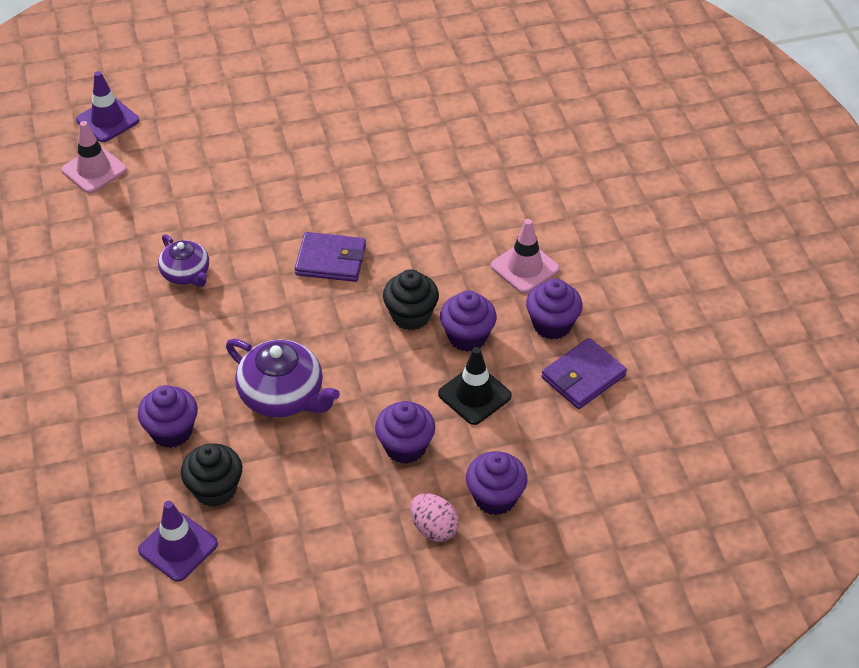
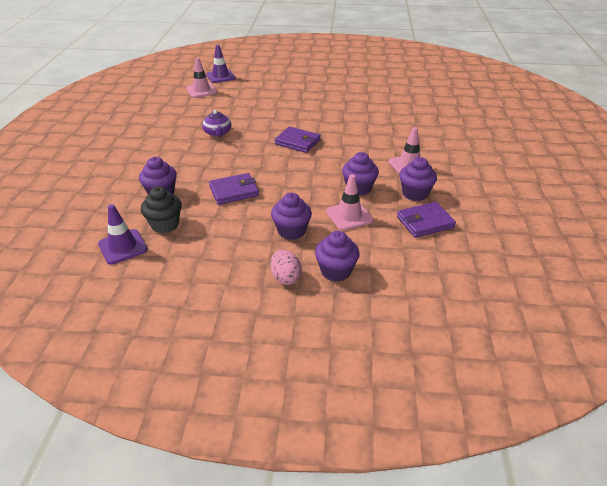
camera: 20 degrees right, 10 degrees down
purple teapot [226,339,340,417] -> purple wallet [209,173,259,205]
black cupcake [383,269,439,330] -> none
black traffic cone [438,347,512,425] -> pink traffic cone [326,175,373,231]

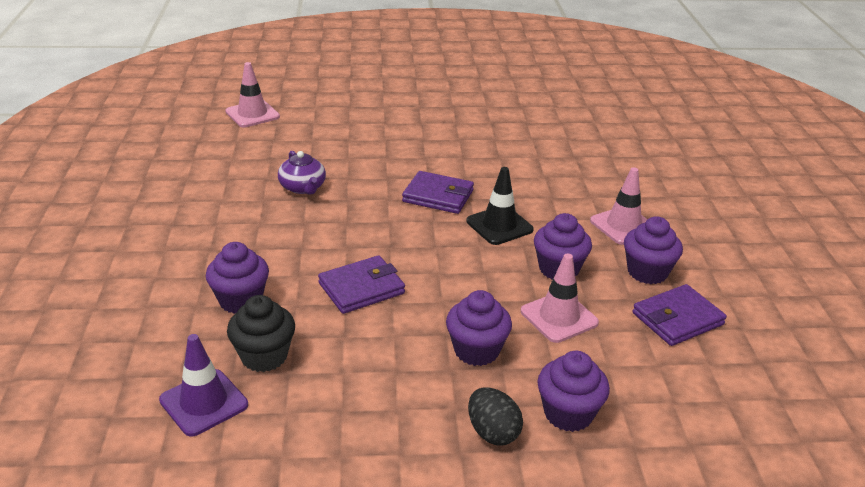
camera: 10 degrees left, 5 degrees down
purple traffic cone [206,44,236,83] -> none
pink egg [271,250,302,285] -> black egg [468,387,523,445]
none -> black traffic cone [466,167,534,245]

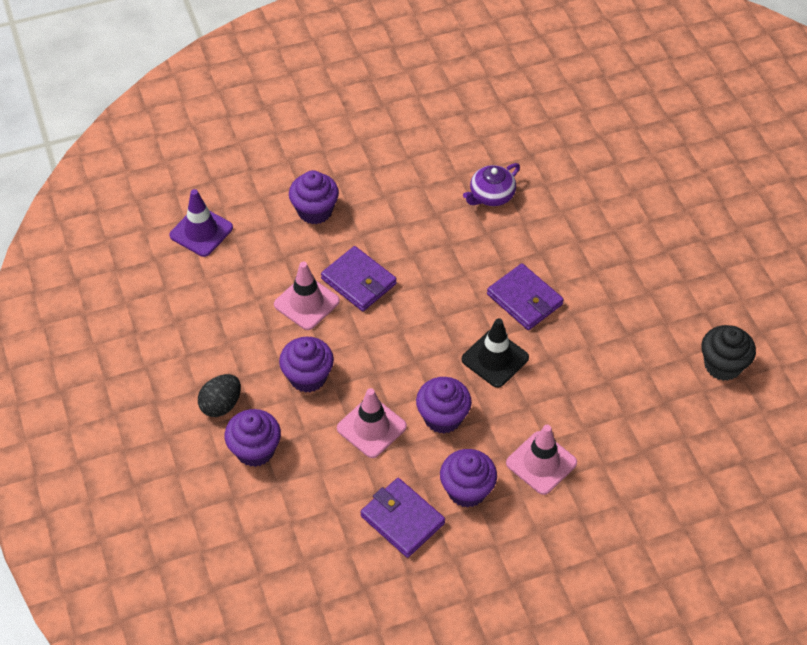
camera: 75 degrees right, 20 degrees up
pink traffic cone [225,62,280,127] -> pink traffic cone moved to [274,262,340,330]
black cupcake [227,295,295,372] -> black cupcake moved to [701,325,756,381]
purple wallet [402,171,474,214] -> purple wallet turned 45 degrees counterclockwise [487,263,564,330]

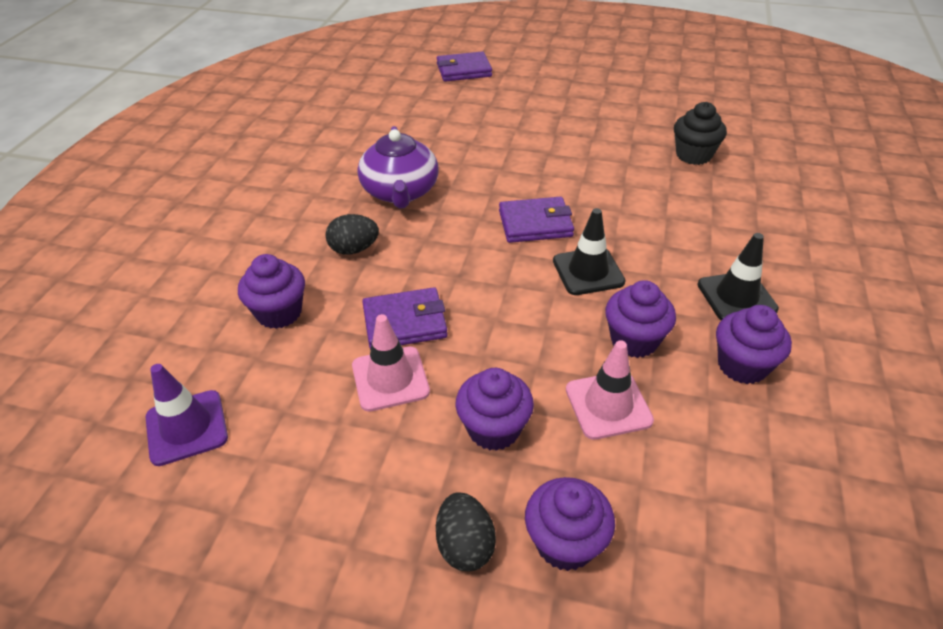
camera: 55 degrees left, 10 degrees down
purple wallet [360,478,445,558] -> purple wallet moved to [437,51,492,82]
purple teapot [463,163,520,206] -> purple teapot [357,126,439,209], size x1.59
pink traffic cone [506,425,577,495] -> black traffic cone [697,233,779,320]
none -> black egg [325,214,379,255]

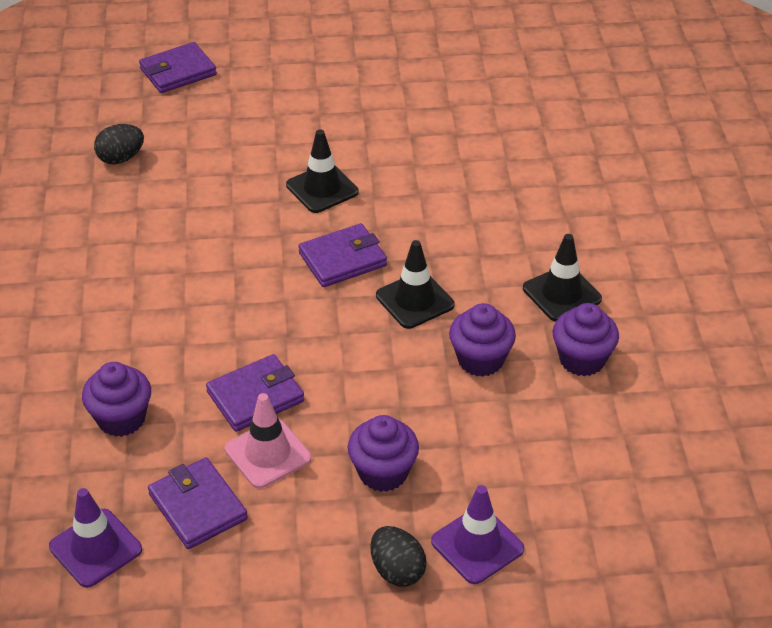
camera: 20 degrees left, 0 degrees up
black egg [325,214,379,255] -> black egg moved to [94,124,144,164]
purple teapot [357,126,439,209] -> none
purple cupcake [525,477,615,571] -> purple traffic cone [431,485,524,584]
pink traffic cone [566,340,654,440] -> none
black cupcake [674,102,727,165] -> none
none -> purple wallet [148,457,248,549]
none -> black traffic cone [286,130,359,213]

